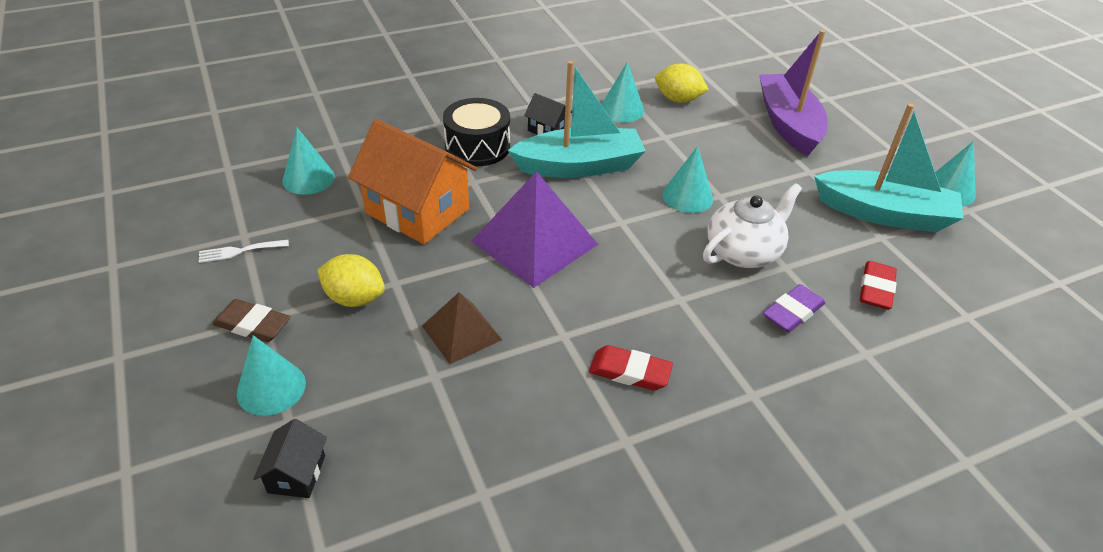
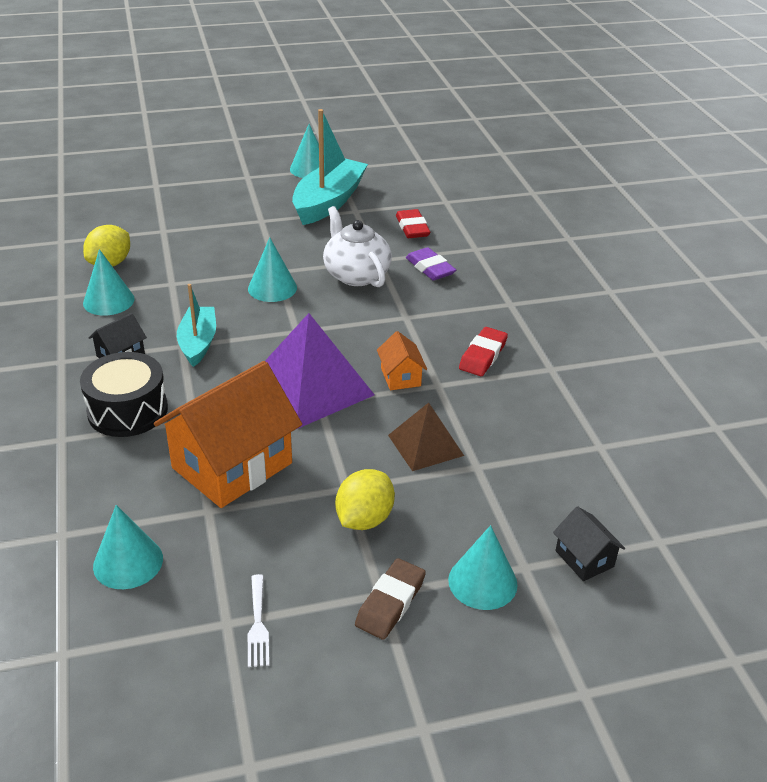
camera: 80 degrees left, 5 degrees down
black house [253,419,327,498] -> black house turned 45 degrees clockwise [553,506,625,581]
turquoise boat [508,61,646,178] -> turquoise boat [177,284,216,367], size x0.60
purple boat [759,30,828,156] -> none
red eraser [860,261,897,310] -> red eraser turned 45 degrees clockwise [396,209,430,238]
none -> orange house [377,331,427,391]

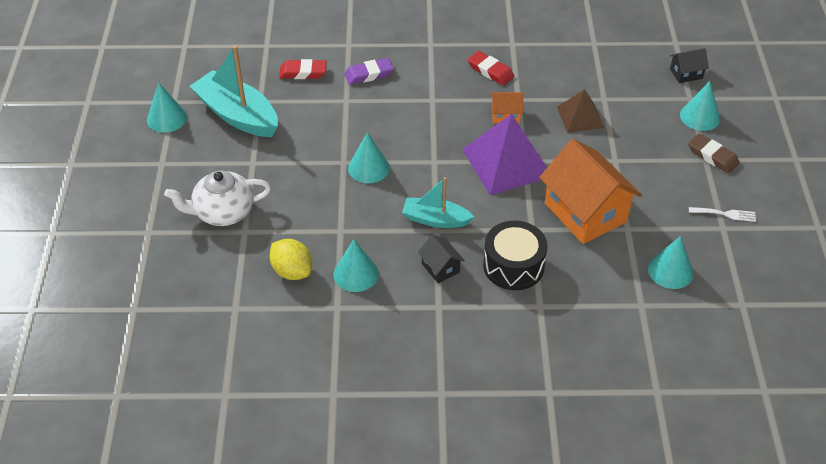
camera: 75 degrees left, 10 degrees up
white teapot [323,206,392,287] -> white teapot moved to [164,171,271,226]
yellow lemon [335,469,395,530] -> none

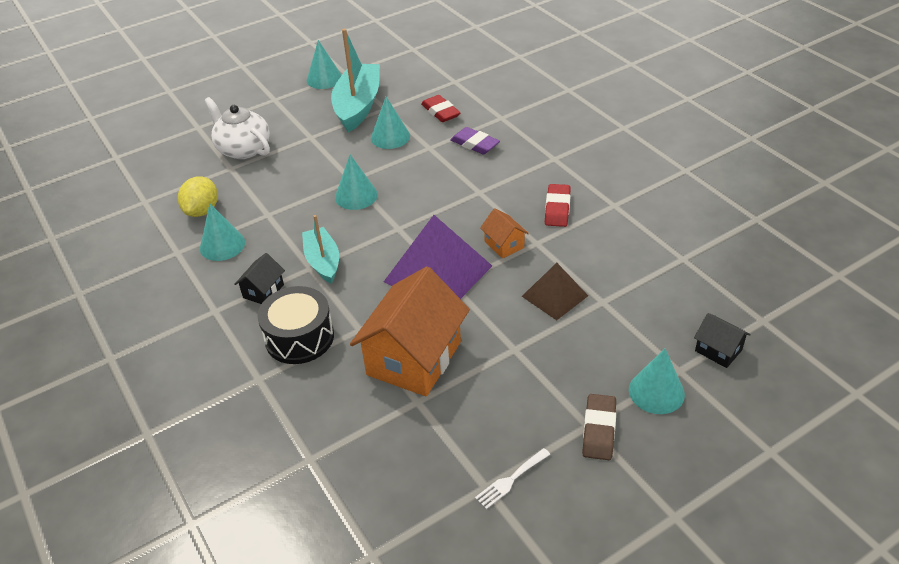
camera: 60 degrees right, 5 degrees down
turquoise cone [648,236,694,289] -> turquoise cone moved to [371,97,410,149]
white fork [689,207,756,222] -> white fork turned 75 degrees clockwise [475,448,550,509]

